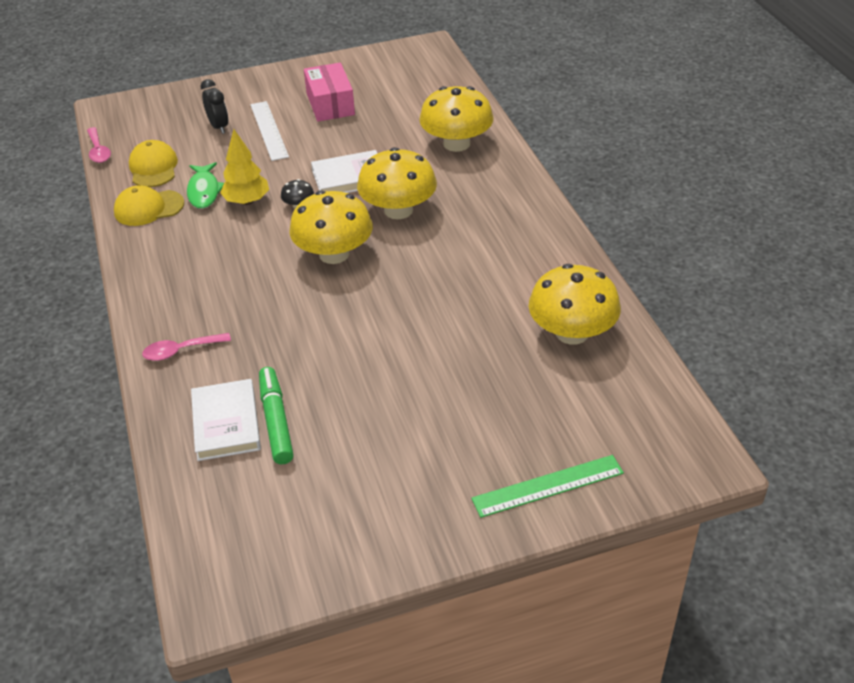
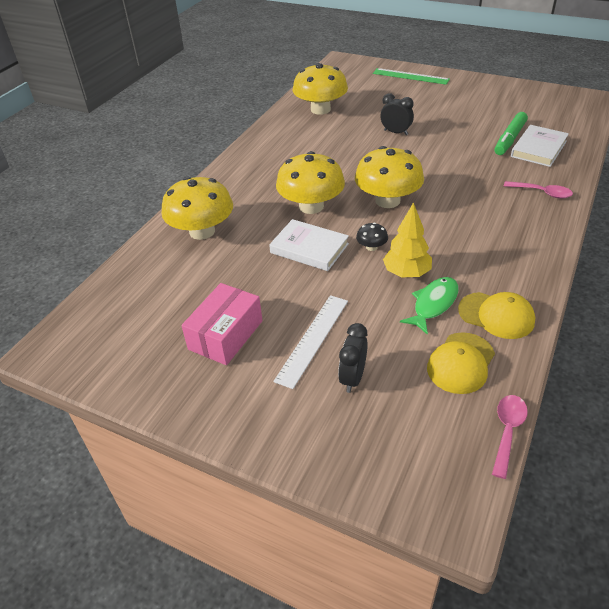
camera: 135 degrees left, 0 degrees up
none -> black clock [380,93,414,135]

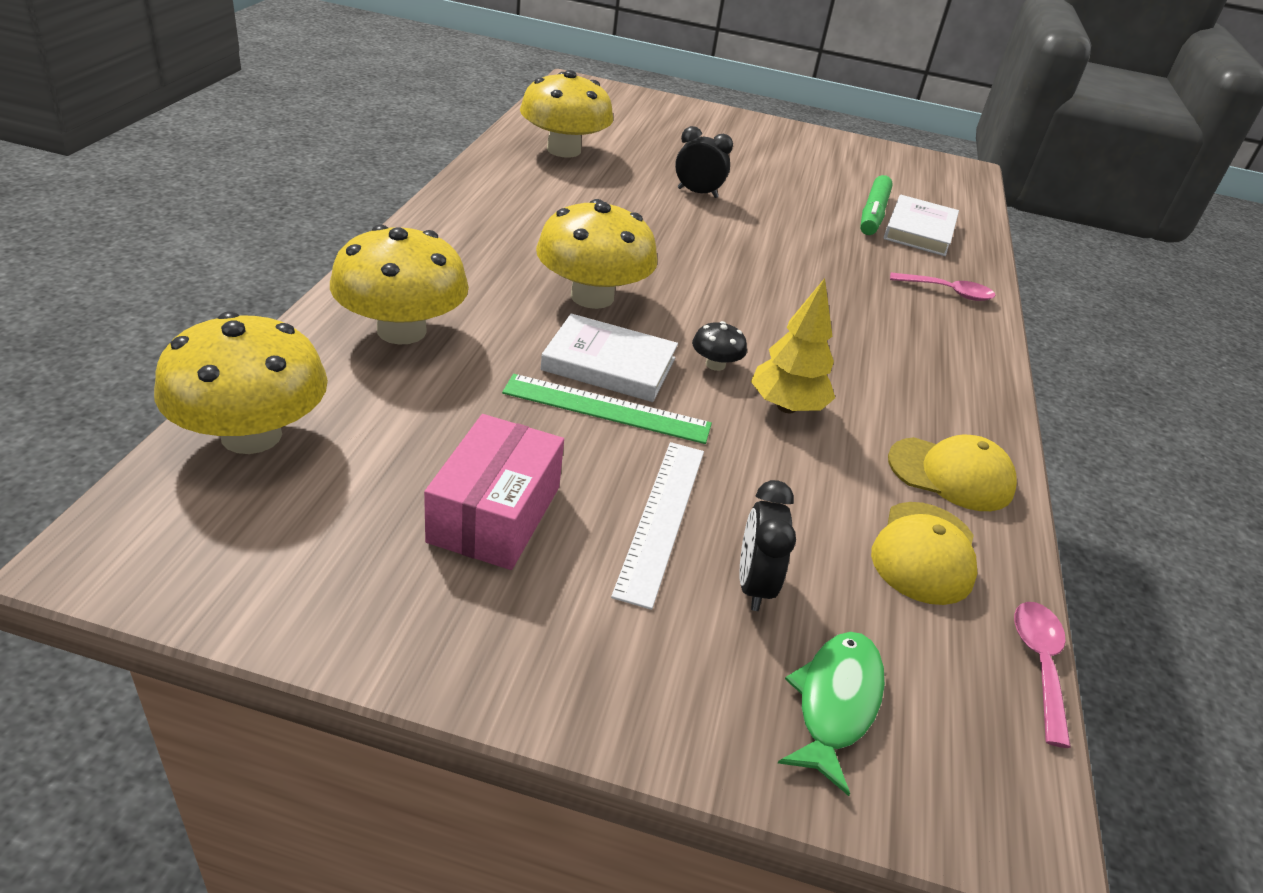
camera: 20 degrees left, 5 degrees down
yellow mushroom [355,146,424,208] -> yellow mushroom moved to [154,312,328,454]
green ruler [373,68,450,85] -> green ruler moved to [502,374,712,444]
green fish [400,277,459,335] -> green fish moved to [778,632,885,796]

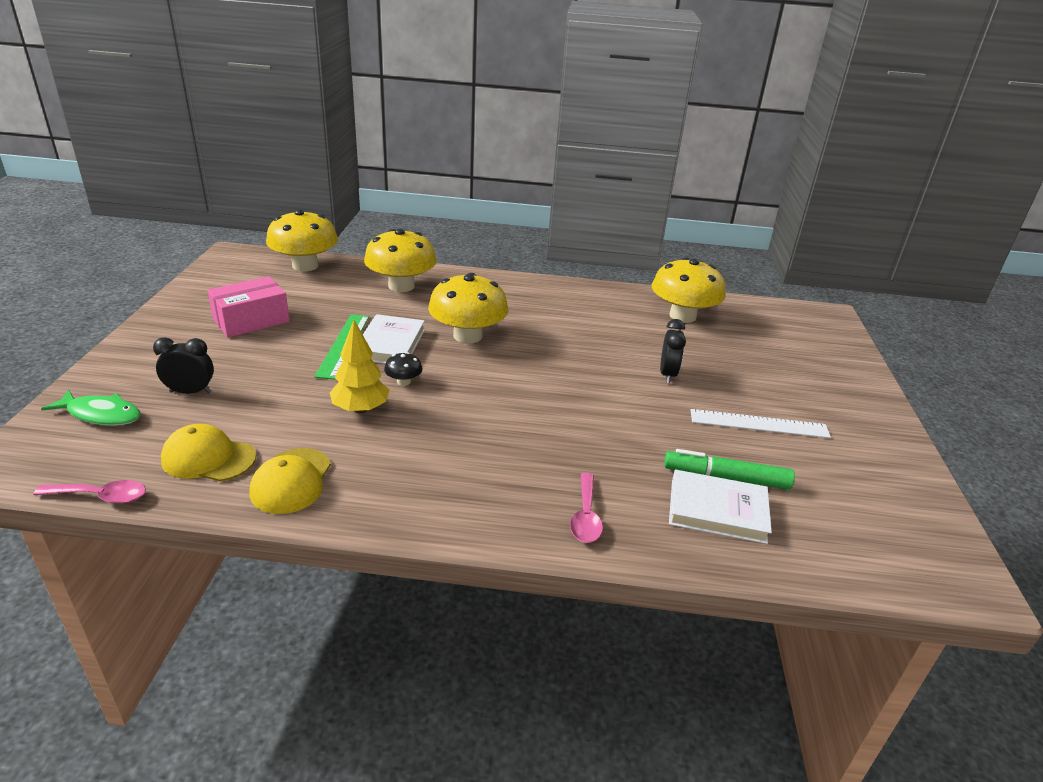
camera: 85 degrees right, 5 degrees down
pink box [424,414,564,570] -> pink box turned 45 degrees counterclockwise [207,276,290,338]
white ruler [611,442,704,610] -> white ruler moved to [690,409,831,438]

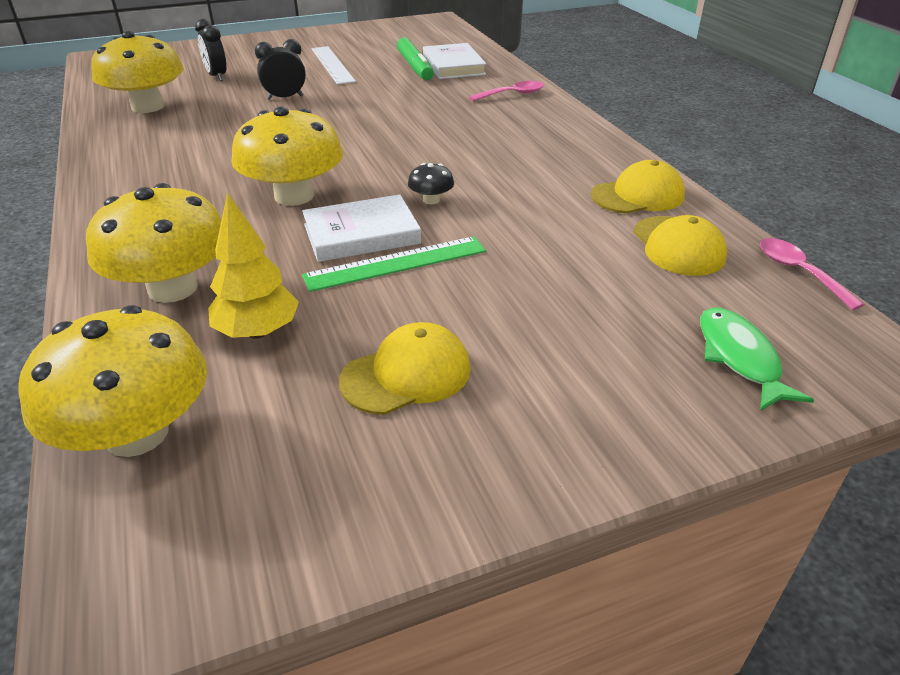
camera: 115 degrees left, 5 degrees up
black clock [153,337,214,394] -> black clock moved to [195,19,227,81]
pink box [207,276,290,338] -> yellow cap [339,322,471,415]
yellow tree [330,320,389,414] -> yellow tree moved to [208,193,299,339]

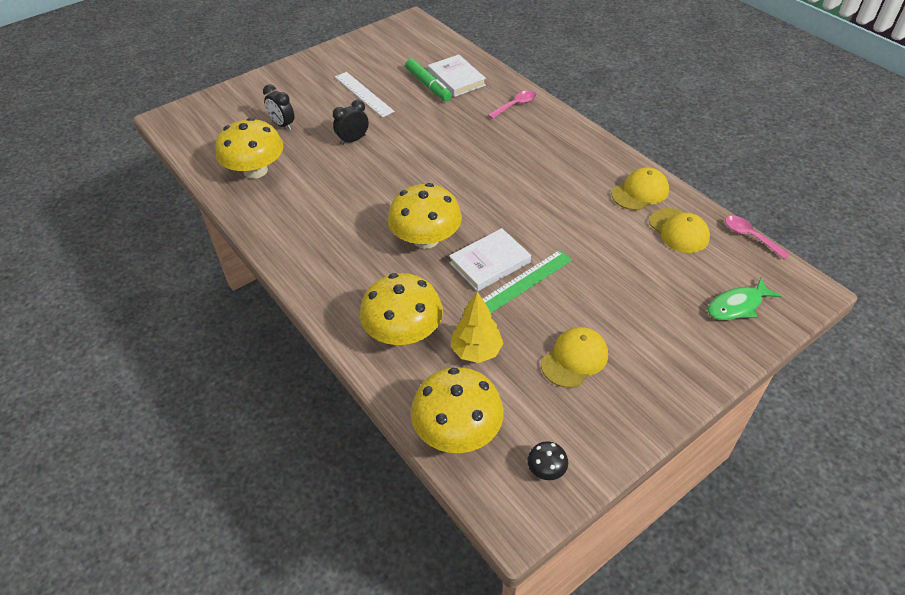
camera: 15 degrees left, 10 degrees up
black mushroom [408,163,454,204] -> black mushroom moved to [527,441,568,480]
green fish [700,307,814,411] -> green fish turned 90 degrees counterclockwise [708,278,781,320]

